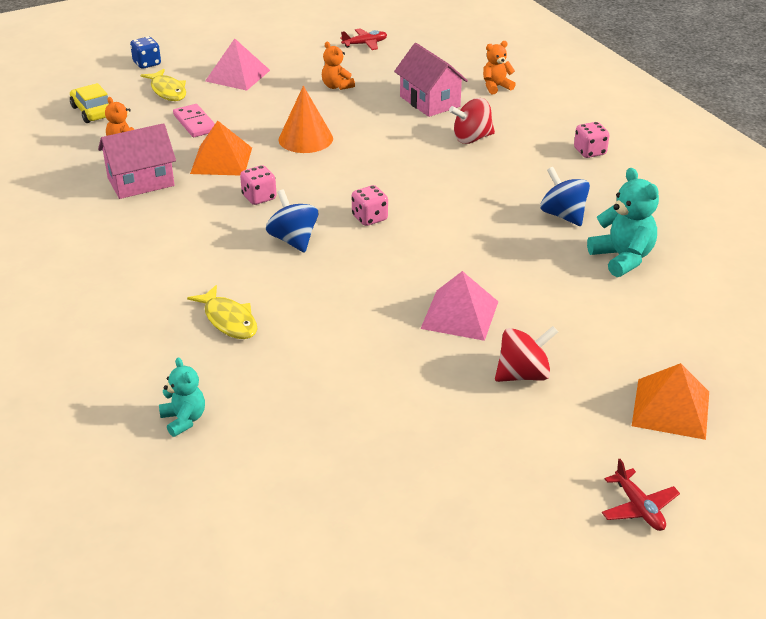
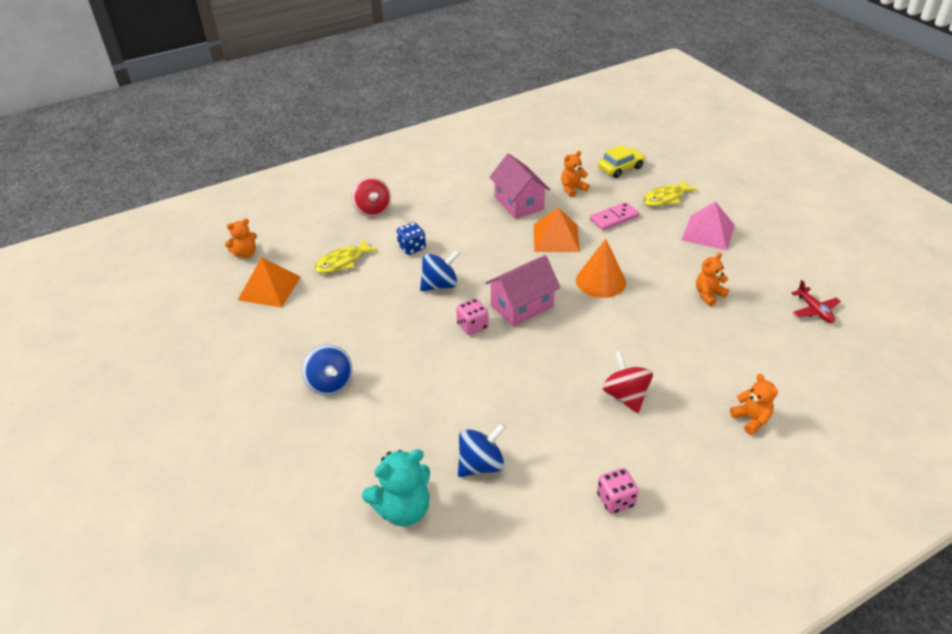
camera: 90 degrees right, 5 degrees up
blue dice [130,37,161,69] -> blue dice moved to [396,222,426,255]
turquoise teddy bear [159,357,205,437] -> orange teddy bear [225,218,257,258]
pink dice [240,165,277,205] -> none
pink house [394,43,468,117] -> pink house moved to [485,255,561,327]
pink pyramid [420,271,499,341] -> blue spinning top [302,344,352,395]
red spinning top [495,326,558,382] -> red spinning top moved to [351,177,391,217]
red plane [602,459,680,531] -> none
orange pyramid [632,363,709,440] -> orange pyramid moved to [238,257,301,307]

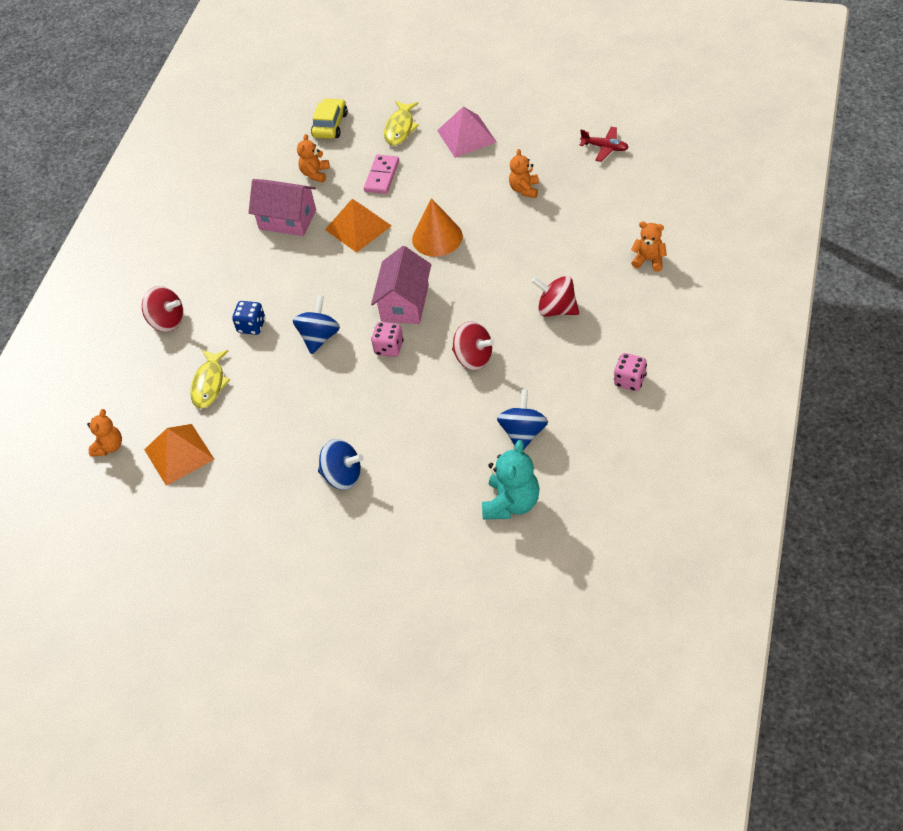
camera: 40 degrees left, 10 degrees up
none -> red spinning top [452,321,495,370]

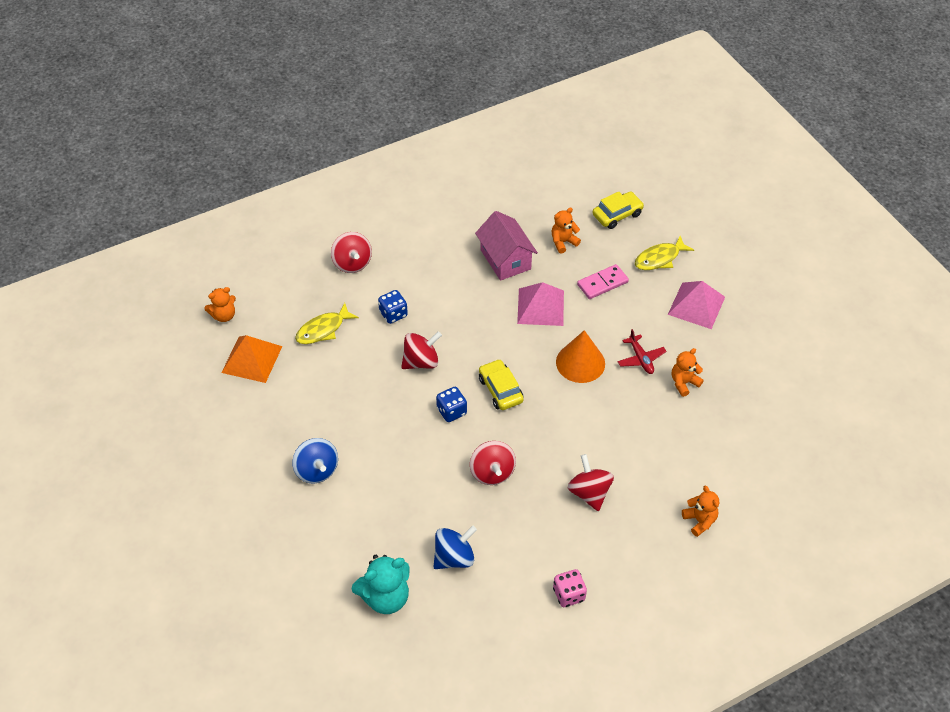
camera: 40 degrees right, 0 degrees up
blue spinning top [293,296,340,354] -> red spinning top [401,331,442,369]
orange pyramid [325,199,392,253] -> pink pyramid [517,282,564,326]
pink house [371,246,431,324] -> yellow car [479,359,524,410]
pink dice [371,322,404,357] -> blue dice [436,387,467,422]
red plane [580,127,629,162] -> red plane moved to [618,329,666,374]

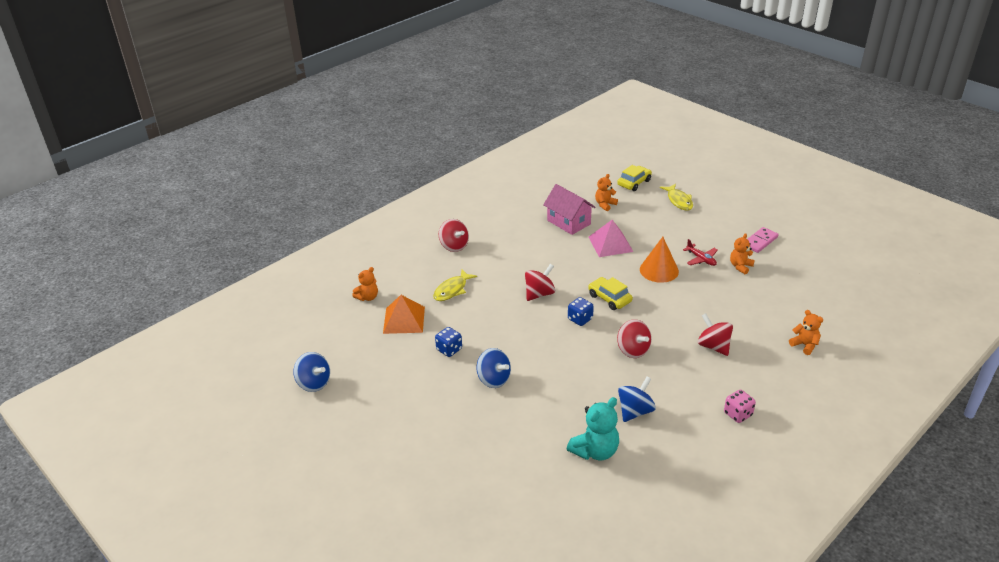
camera: 15 degrees left, 15 degrees down
blue dice [378,290,408,324] -> blue dice moved to [435,327,462,357]
pink domino [577,264,629,299] -> pink domino moved to [747,227,779,253]
yellow fish [635,236,694,270] -> yellow fish turned 60 degrees counterclockwise [660,184,693,211]
pink pyramid [668,281,725,329] -> none
none -> blue spinning top [293,352,330,392]

